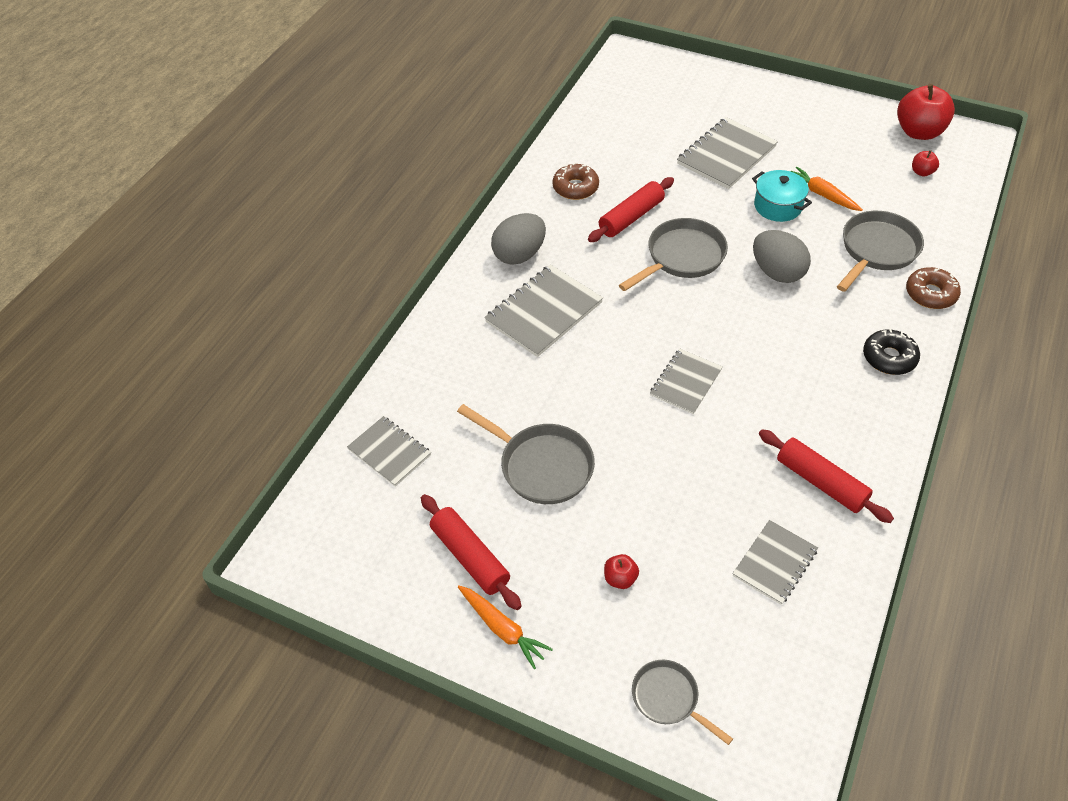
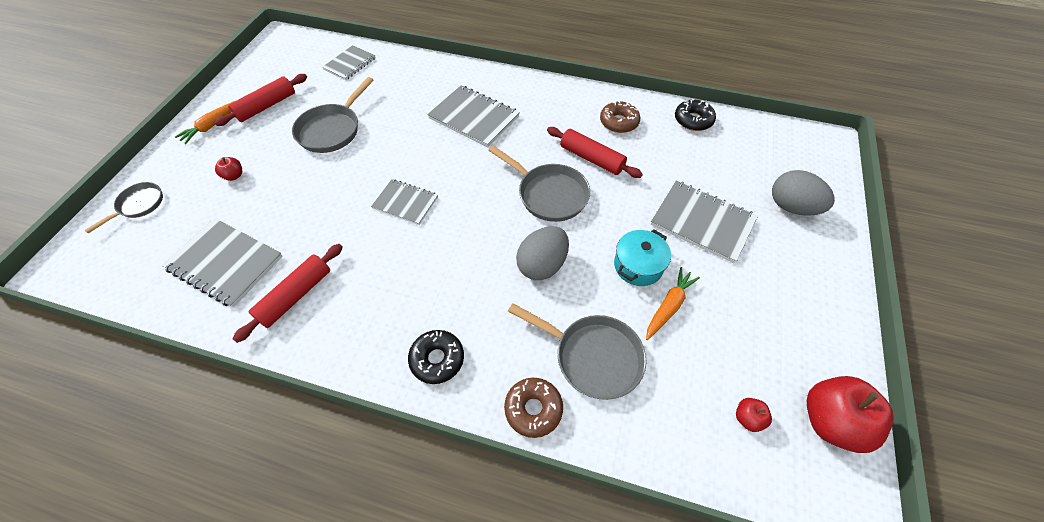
camera: 80 degrees right, 5 degrees up
grey egg [491,213,546,265] -> grey egg moved to [772,170,835,216]
grey notebook [733,520,818,605] -> grey notebook [162,218,283,307], size x1.57
none -> black donut [675,99,716,131]

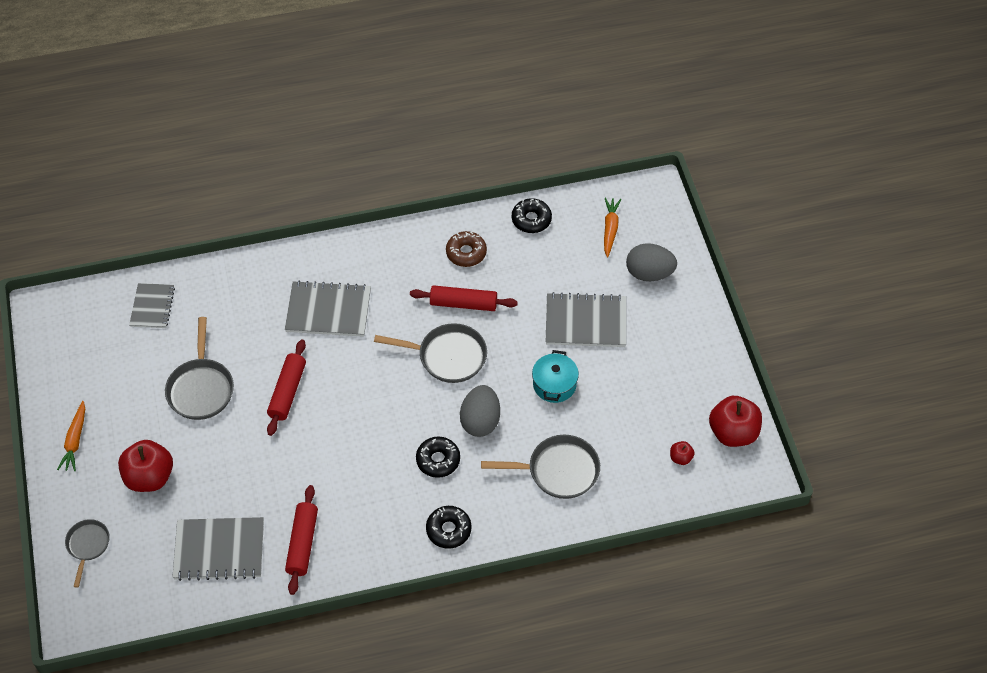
camera: 30 degrees left, 0 degrees up
red rolling pin [214,74,307,126] -> red rolling pin moved to [267,339,306,436]
red apple [215,157,242,181] -> red apple [118,440,173,492], size x2.17
grey notebook [371,179,438,225] -> none
brown donut [504,378,563,438] -> none
orange carrot [646,267,700,340] -> orange carrot moved to [604,197,621,258]
none -> black donut [416,437,460,478]

